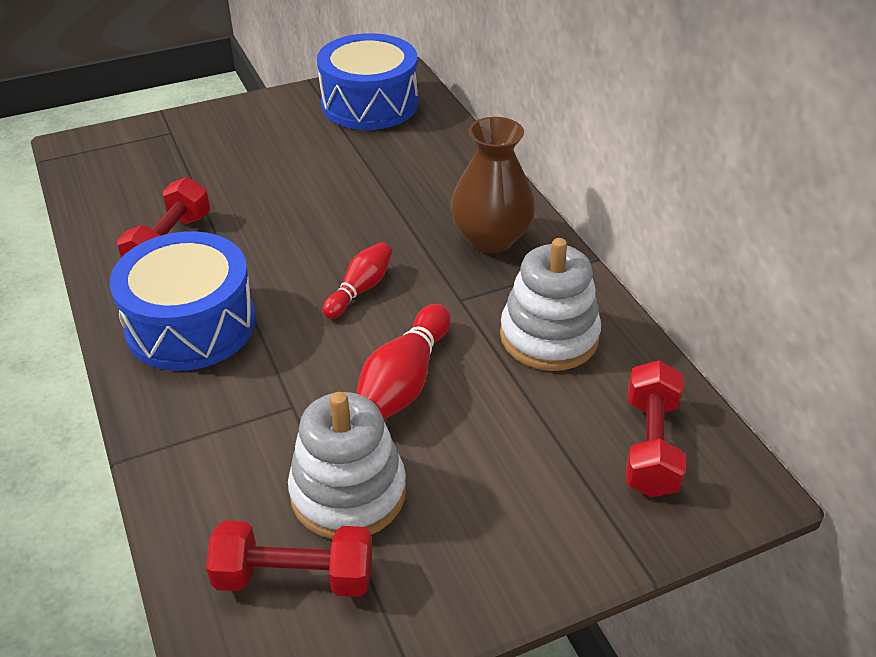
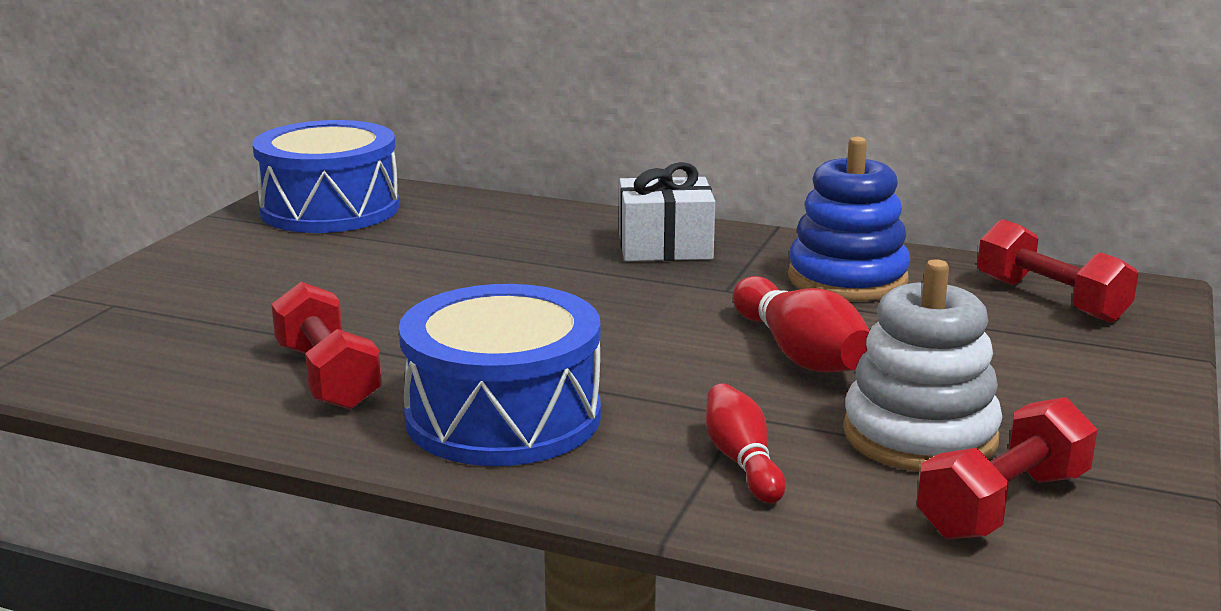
camera: 45 degrees left, 20 degrees down
red bowling pin [322,242,392,319] -> red bowling pin moved to [706,384,786,503]
brown vase [450,117,535,253] -> white gift [619,162,715,261]
white stacking toy [500,238,601,371] -> blue stacking toy [788,137,910,301]

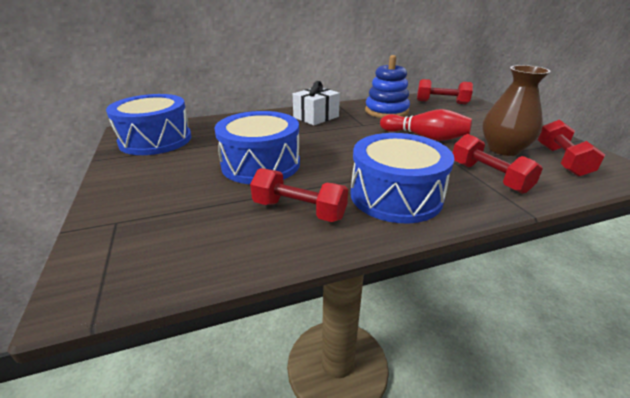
camera: 40 degrees left, 10 degrees up
red bowling pin [706,384,786,503] -> red dumbbell [453,134,543,194]
white stacking toy [843,259,1002,472] -> brown vase [482,65,551,156]
none -> blue drum [214,111,300,184]

